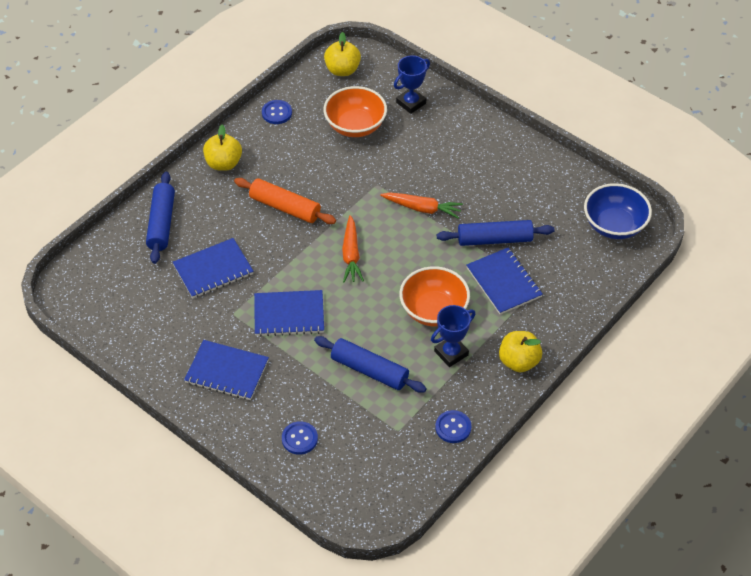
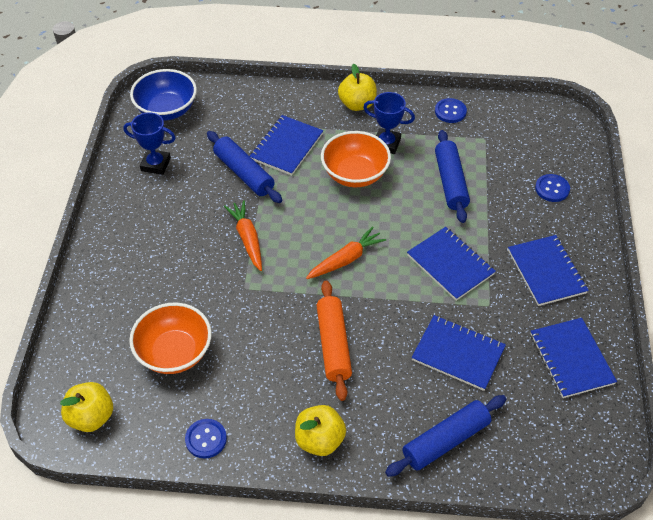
camera: 125 degrees left, 0 degrees up
blue trophy [394,55,430,114] -> blue trophy moved to [123,112,176,175]
none -> blue notebook [530,318,617,398]

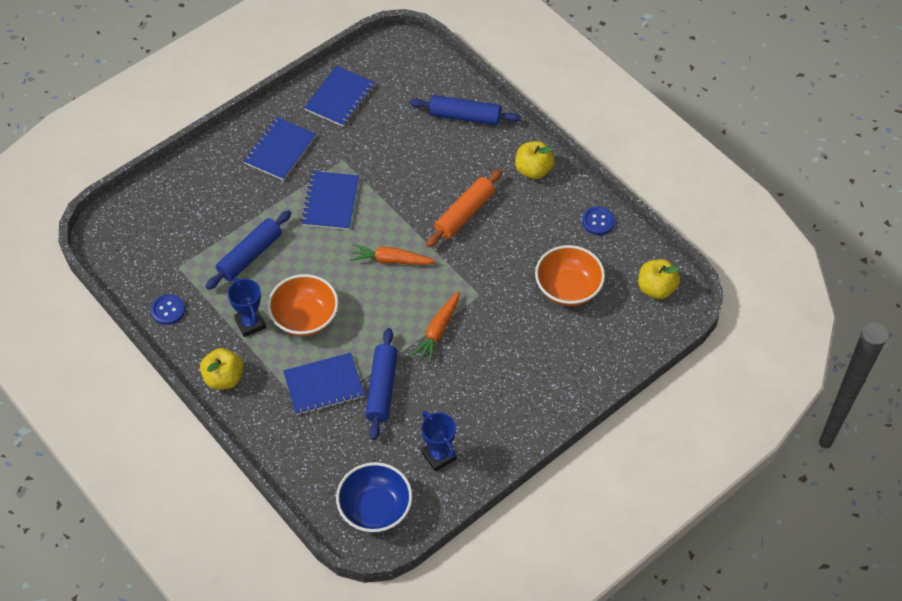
camera: 135 degrees left, 5 degrees up
blue notebook [411,315,506,391] -> none
blue button [535,174,570,202] -> none

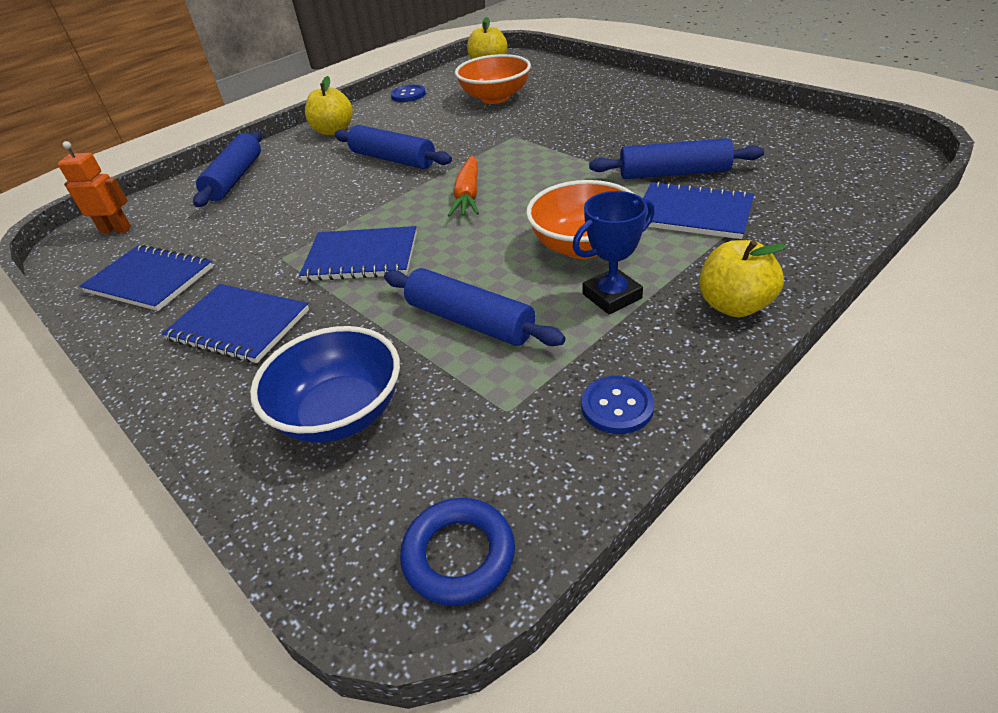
camera: 90 degrees left, 15 degrees down
blue notebook [283,353,364,415] -> blue notebook turned 45 degrees counterclockwise [644,181,754,239]
blue bowl [336,462,412,533] -> blue bowl moved to [250,326,400,443]
orange carrot [412,291,460,363] -> none
blue trophy [421,411,457,472] -> none
orange rolling pin [426,169,502,247] -> blue rolling pin [334,125,452,169]
none -> orange robot [58,141,131,233]
none -> blue ring [400,498,515,606]

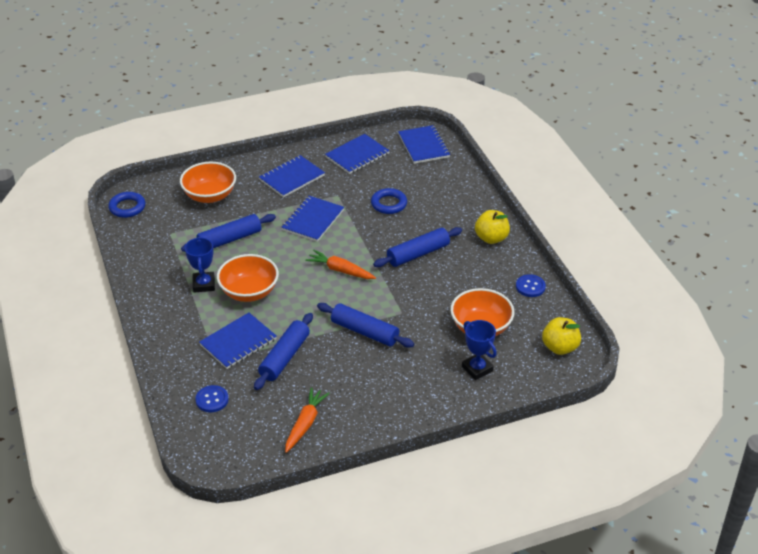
camera: 110 degrees right, 0 degrees up
orange robot [58,141,131,233] -> blue notebook [398,125,450,164]
blue rolling pin [193,131,262,207] -> blue rolling pin moved to [317,303,414,348]
blue bowl [250,326,400,443] -> orange bowl [180,162,236,203]
blue button [581,376,655,434] -> blue button moved to [195,385,229,412]
yellow apple [699,240,787,317] -> none
none -> orange carrot [285,388,330,453]
none -> blue ring [371,188,407,214]
none -> blue trophy [462,320,497,380]

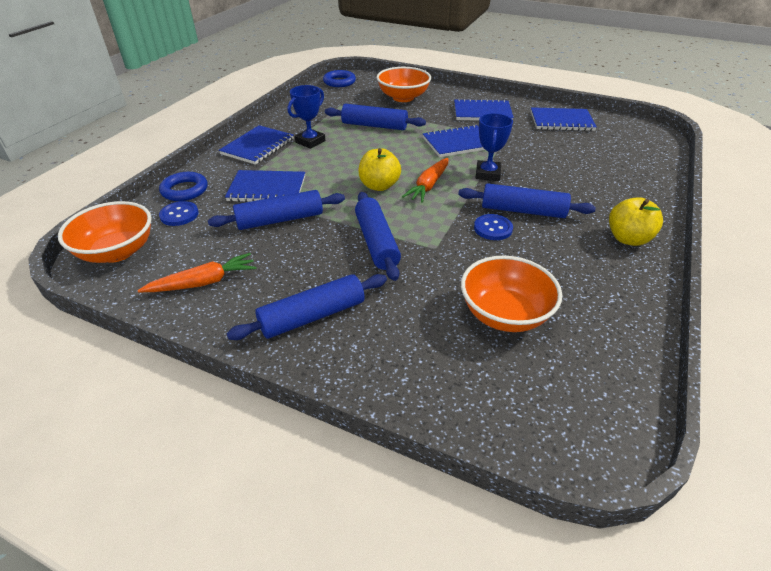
camera: 45 degrees right, 0 degrees up
orange bowl [217,254,279,302] -> orange bowl moved to [58,201,152,263]
orange carrot [305,250,376,279] -> orange carrot turned 135 degrees counterclockwise [402,158,448,203]
blue ring [371,188,407,214] -> blue ring moved to [159,172,208,201]
blue notebook [398,125,450,164] -> blue notebook moved to [219,125,294,165]
blue trophy [462,320,497,380] -> blue trophy moved to [475,113,513,181]
blue button [516,274,546,297] -> blue button moved to [474,214,513,240]
yellow apple [542,317,581,355] -> yellow apple moved to [358,148,401,191]
none -> blue rolling pin [226,274,387,340]

